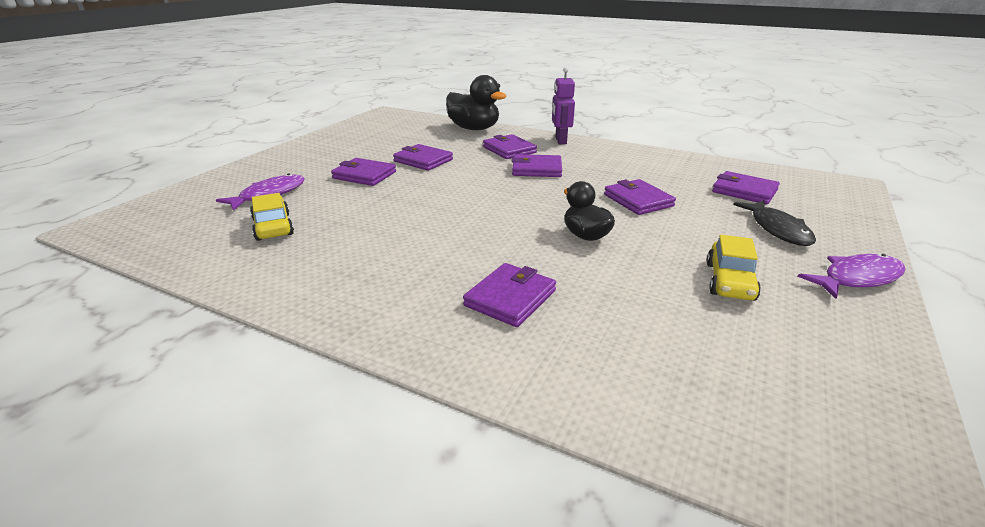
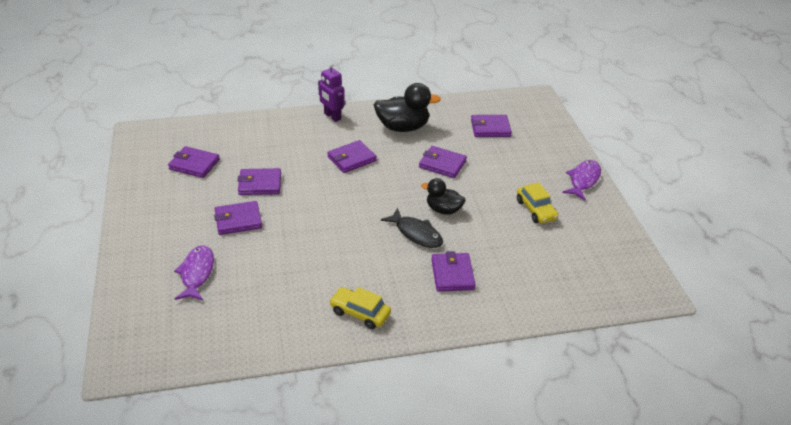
camera: 40 degrees left, 10 degrees up
yellow car [250,193,294,241] -> yellow car moved to [329,287,391,329]
black duck [446,75,506,130] -> black duck moved to [374,83,441,132]
purple wallet [483,134,537,159] -> purple wallet moved to [168,146,220,178]
black fish [733,200,816,246] -> black fish moved to [381,208,443,248]

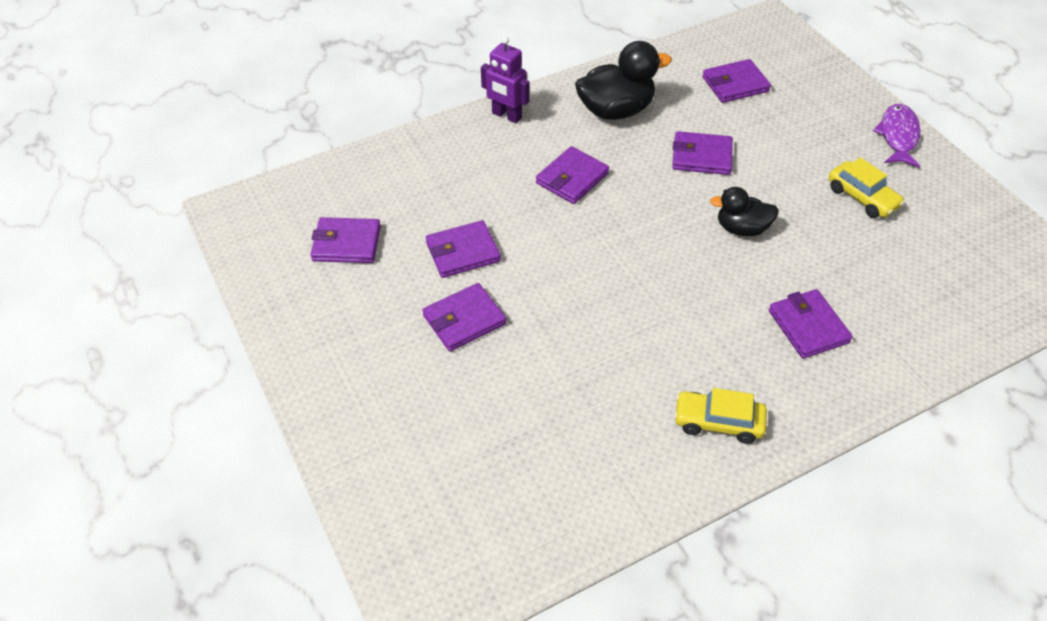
camera: 15 degrees left, 10 degrees up
purple fish [174,245,214,300] -> none
black fish [381,208,443,248] -> none

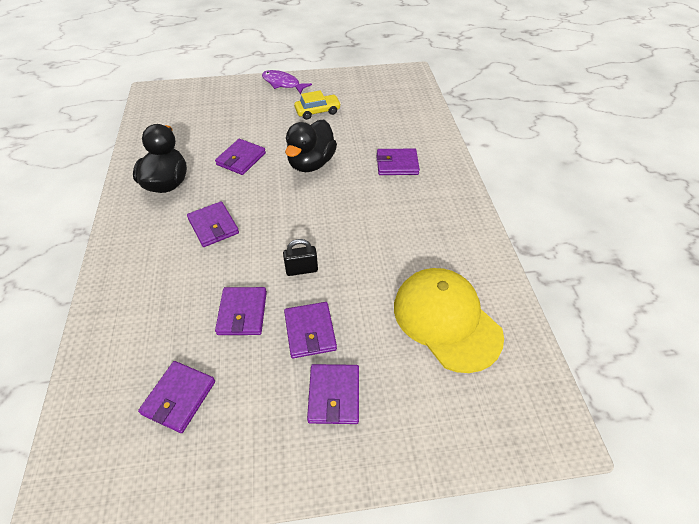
camera: 70 degrees left, 0 degrees up
purple robot [481,37,530,123] -> none
yellow car [674,388,767,444] -> none
purple wallet [702,59,771,103] -> purple wallet moved to [307,364,359,424]
black duck [710,187,779,236] -> black duck [285,119,337,172], size x1.61
none -> black padlock [283,239,318,276]
none -> yellow cap [394,268,504,373]

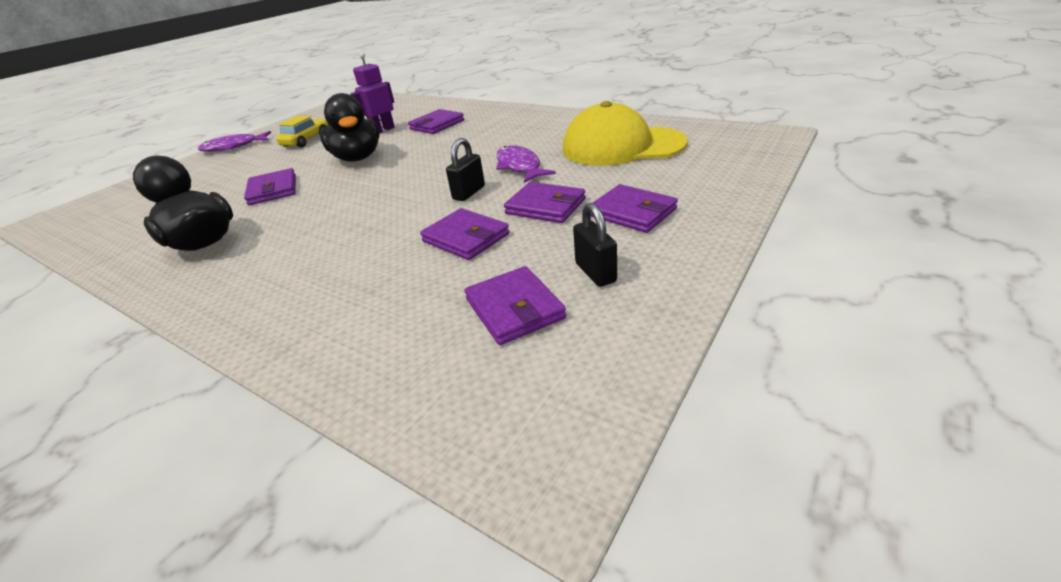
camera: 45 degrees left, 15 degrees down
purple wallet [187,201,239,247] -> none
none -> purple robot [351,52,395,133]
none -> purple fish [496,145,556,183]
none -> black padlock [573,203,617,287]

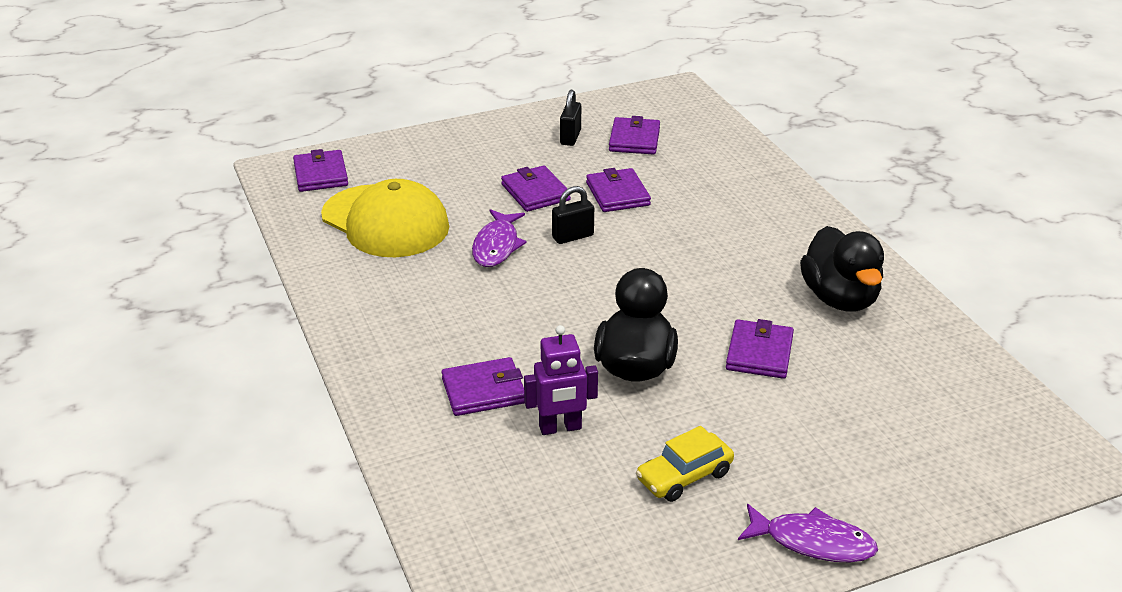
camera: 150 degrees left, 0 degrees up
purple wallet [591,184,678,233] -> purple wallet moved to [293,149,348,192]

